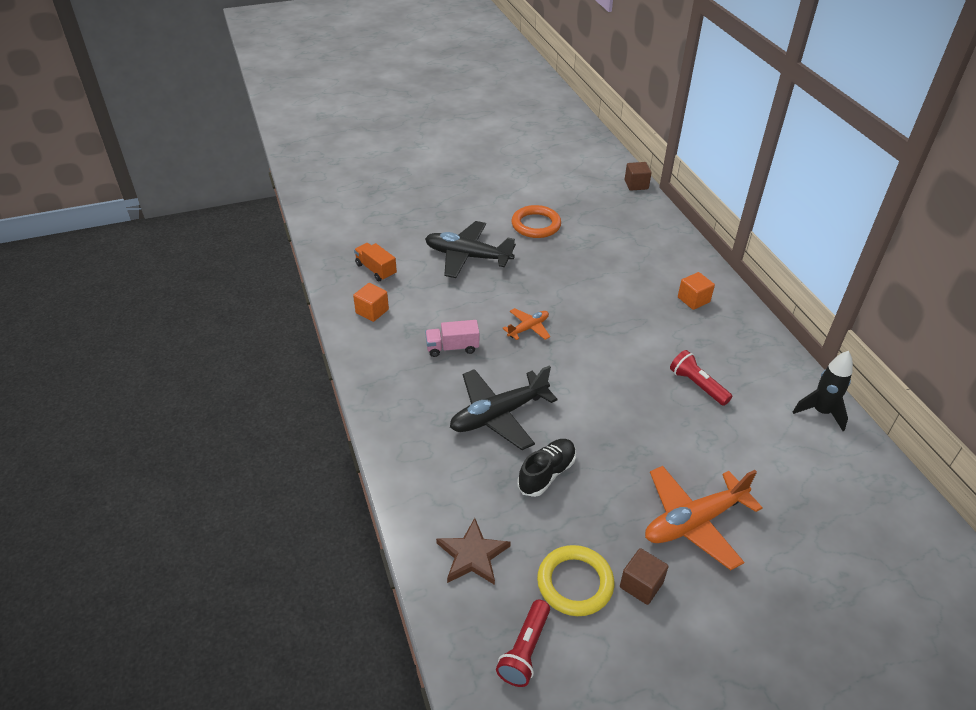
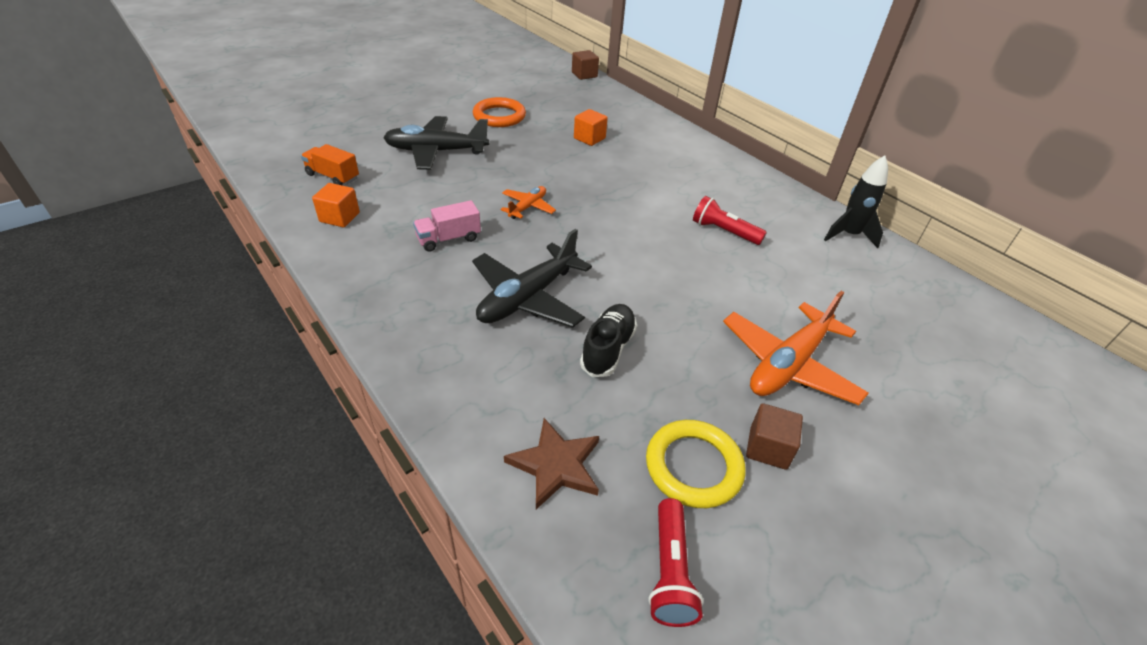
camera: 20 degrees left, 0 degrees up
orange cube [678,272,715,310] -> orange cube moved to [574,109,608,146]

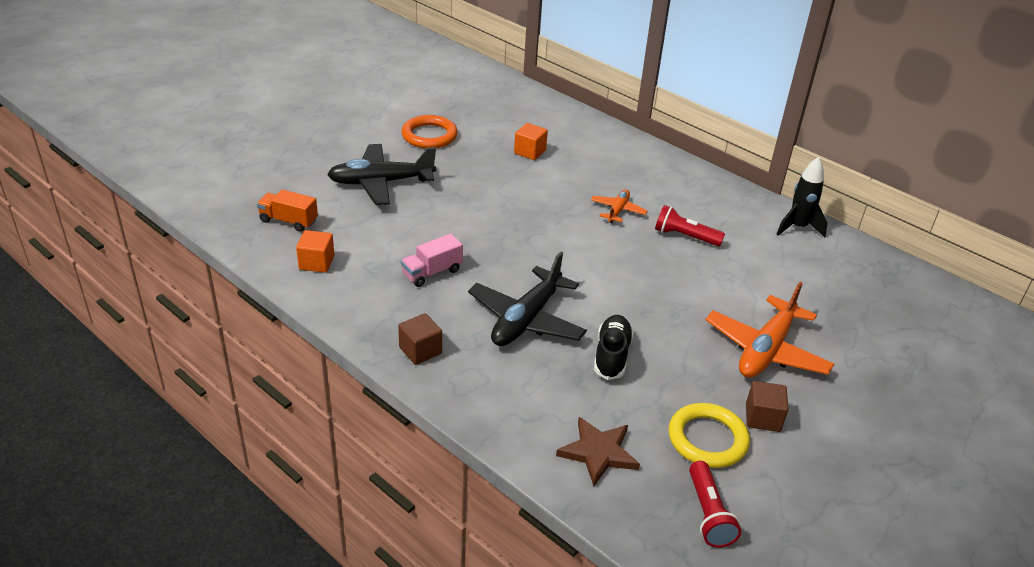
camera: 10 degrees left, 5 degrees down
orange plane [501,186,556,219] -> orange plane moved to [591,189,647,223]
brown cube [572,50,599,80] -> brown cube moved to [398,313,442,365]

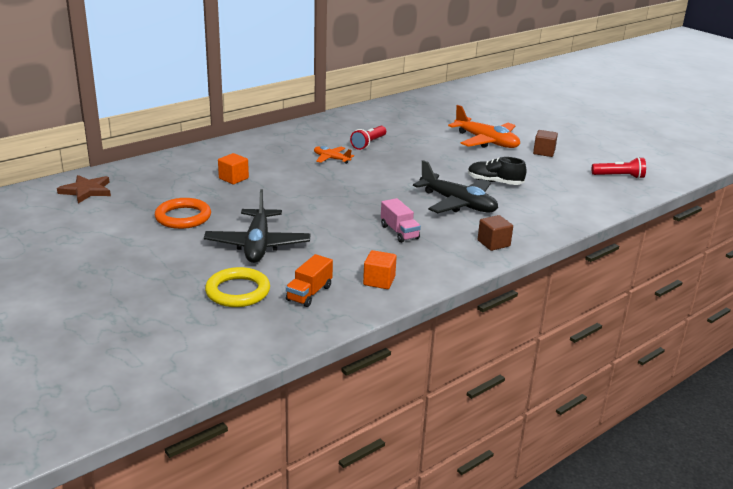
camera: 80 degrees left, 10 degrees down
brown star [556,417,640,486] -> brown star moved to [57,175,111,203]
yellow ring [668,403,750,468] -> yellow ring moved to [205,267,270,307]
black rocket [776,157,827,237] -> none

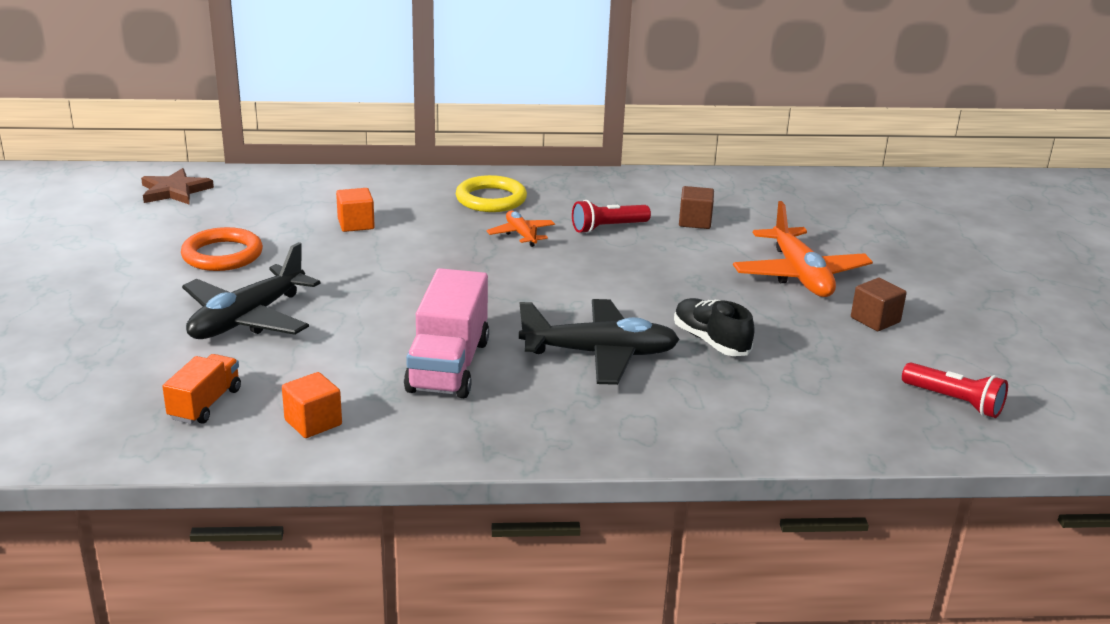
camera: 35 degrees right, 0 degrees up
yellow ring [205,267,270,307] -> yellow ring moved to [456,175,527,212]
orange truck [286,254,333,307] -> orange truck turned 135 degrees clockwise [162,354,241,424]
pink truck [381,198,421,243] -> pink truck [404,268,489,398], size x1.74
black plane [413,160,498,213] -> black plane turned 75 degrees counterclockwise [519,299,680,385]
brown cube [478,215,513,251] -> brown cube moved to [679,186,714,229]

